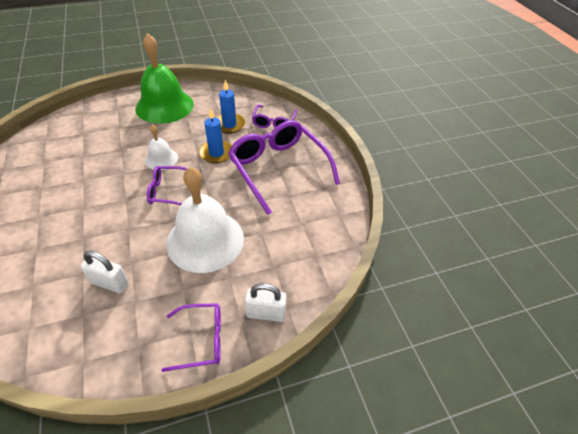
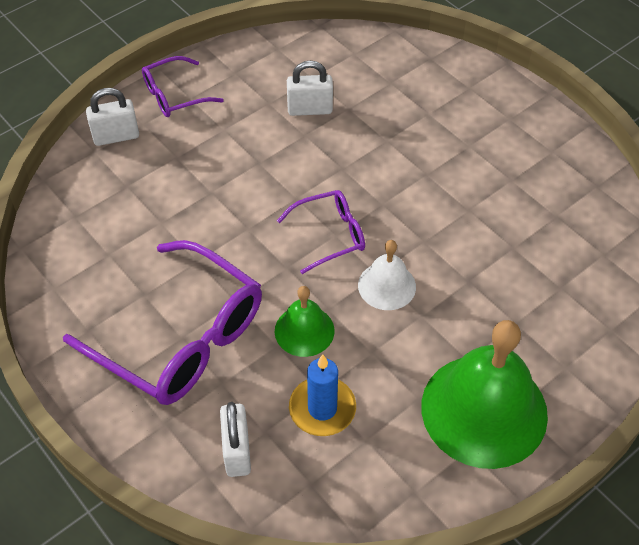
camera: 160 degrees right, 5 degrees up
white bell [166,167,244,273] -> none
blue candle [199,108,232,164] -> green bell [275,286,335,357]
purple glasses [252,105,297,128] -> white padlock [220,402,251,477]

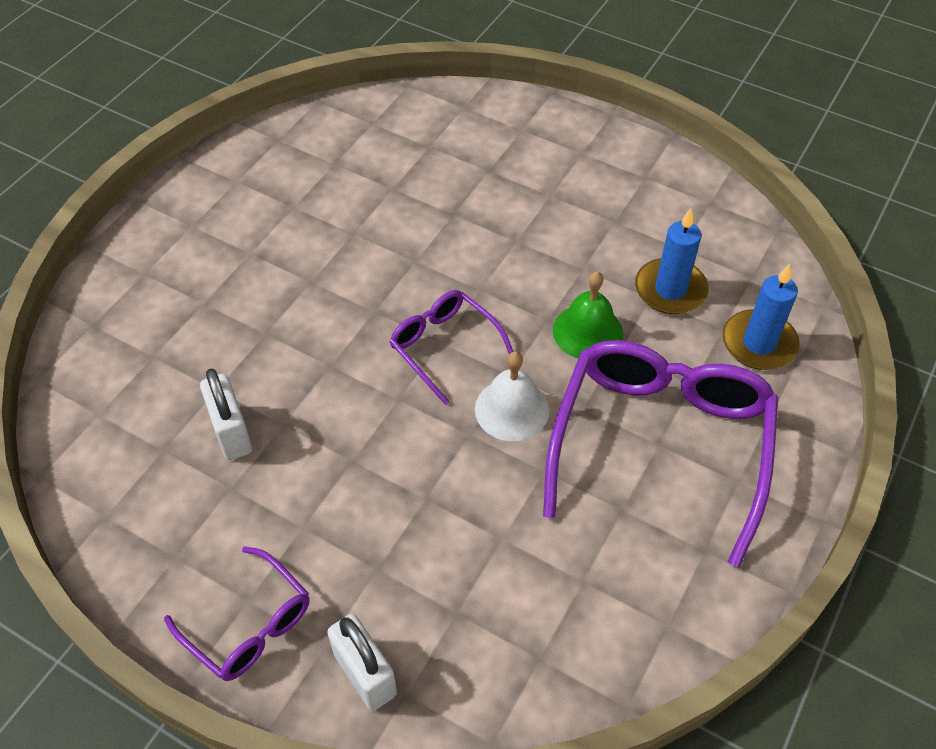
camera: 110 degrees left, 0 degrees up
white padlock [220,402,251,477] -> blue candle [723,264,800,370]
white bell [358,240,416,310] -> white bell moved to [475,351,549,441]
green bell [421,320,548,469] -> none

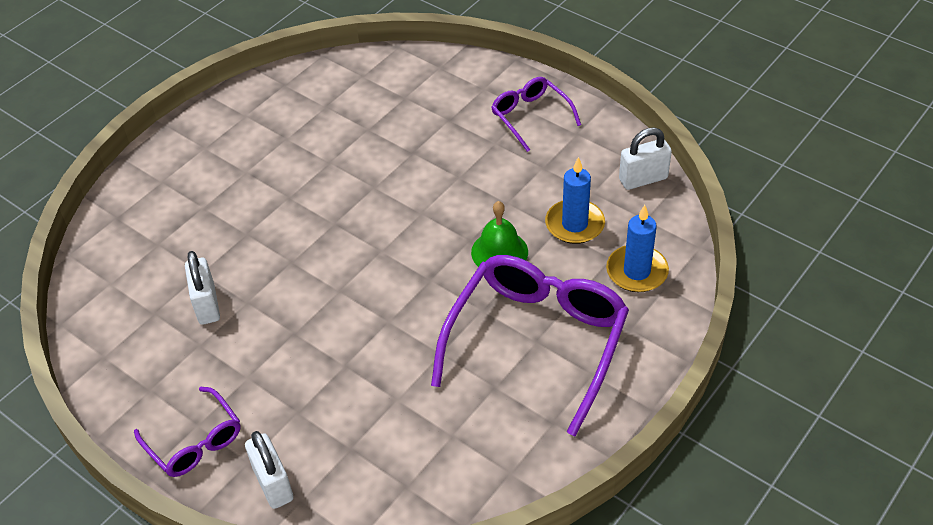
camera: 10 degrees right, 5 degrees down
purple glasses [390,290,514,405] -> purple glasses moved to [491,77,581,152]
white bell [475,351,549,441] -> none
none -> white padlock [619,127,672,190]

